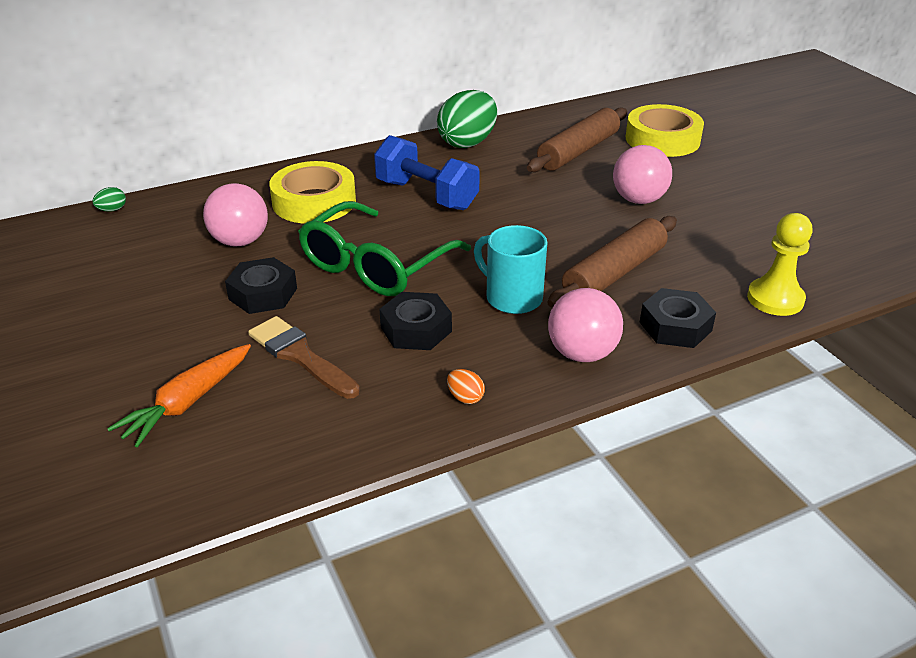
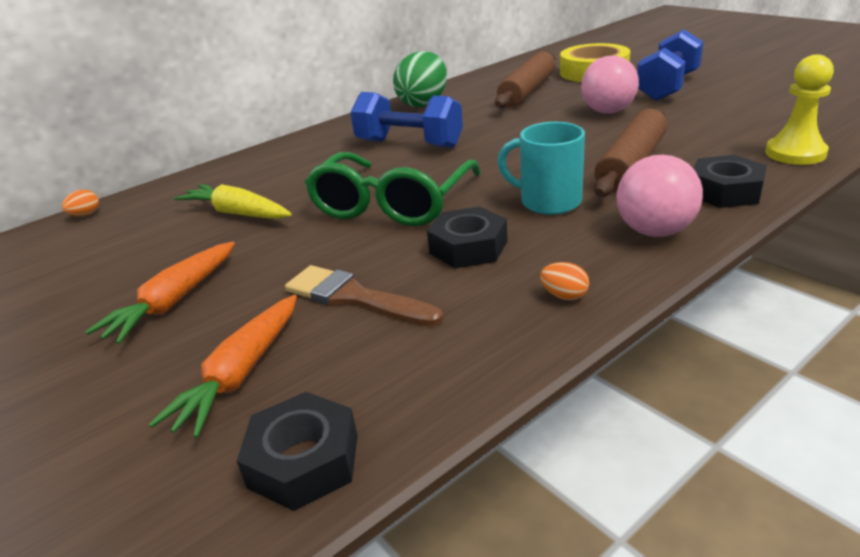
camera: 10 degrees left, 5 degrees down
green egg [92,187,126,212] -> orange egg [62,189,99,217]
pink ball [203,183,268,247] -> yellow carrot [174,184,292,219]
black nut [225,257,297,314] -> black nut moved to [237,392,358,511]
yellow tape [269,161,356,224] -> none
none -> orange carrot [85,242,235,344]
none -> blue dumbbell [637,29,703,101]

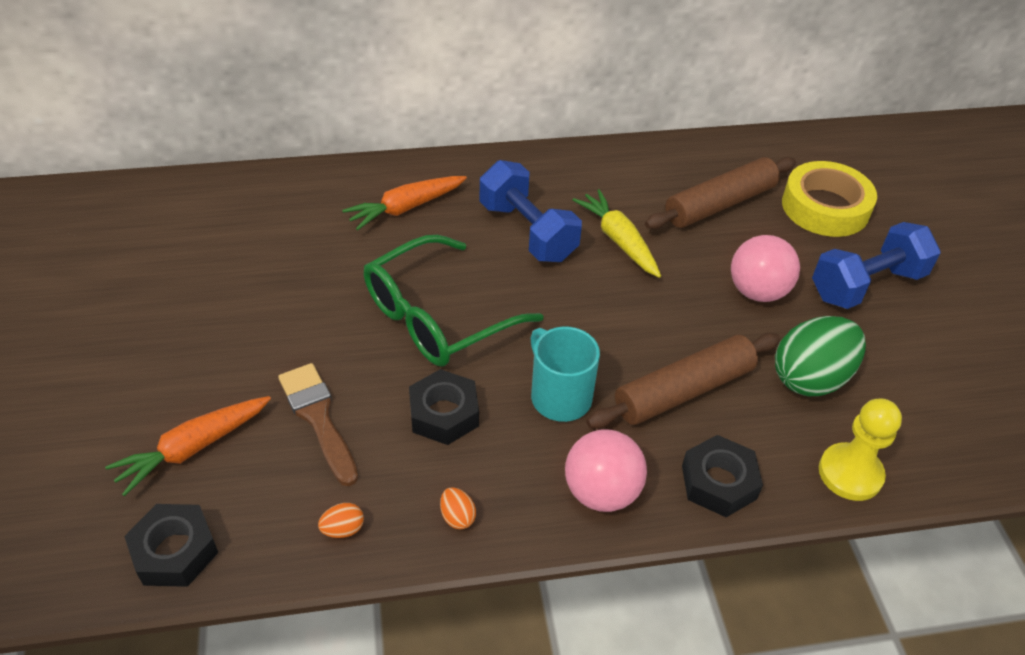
camera: 25 degrees right, 15 degrees up
orange egg [62,189,99,217] -> orange egg moved to [318,503,364,538]
orange carrot [85,242,235,344] -> orange carrot moved to [342,176,467,230]
yellow carrot [174,184,292,219] -> yellow carrot moved to [572,189,661,278]
green egg [393,51,447,107] -> green egg moved to [775,316,866,396]

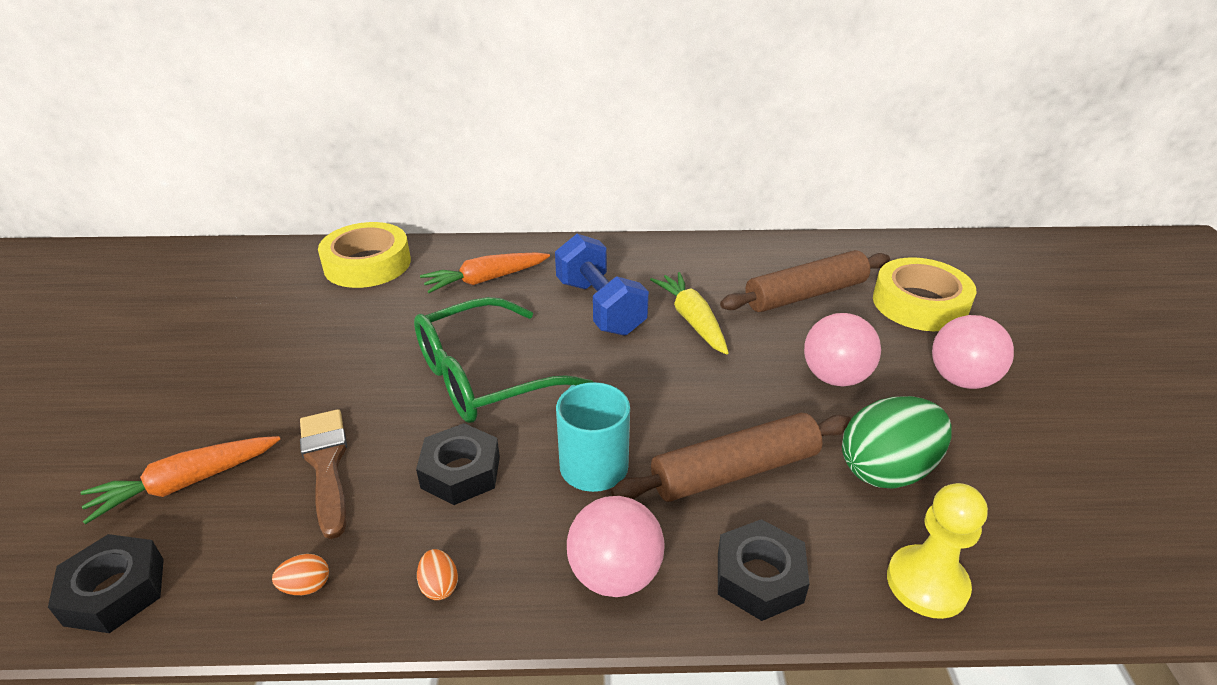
camera: 10 degrees right, 10 degrees down
blue dumbbell [812,222,941,309] -> pink ball [932,315,1014,389]
none -> yellow tape [318,222,411,288]

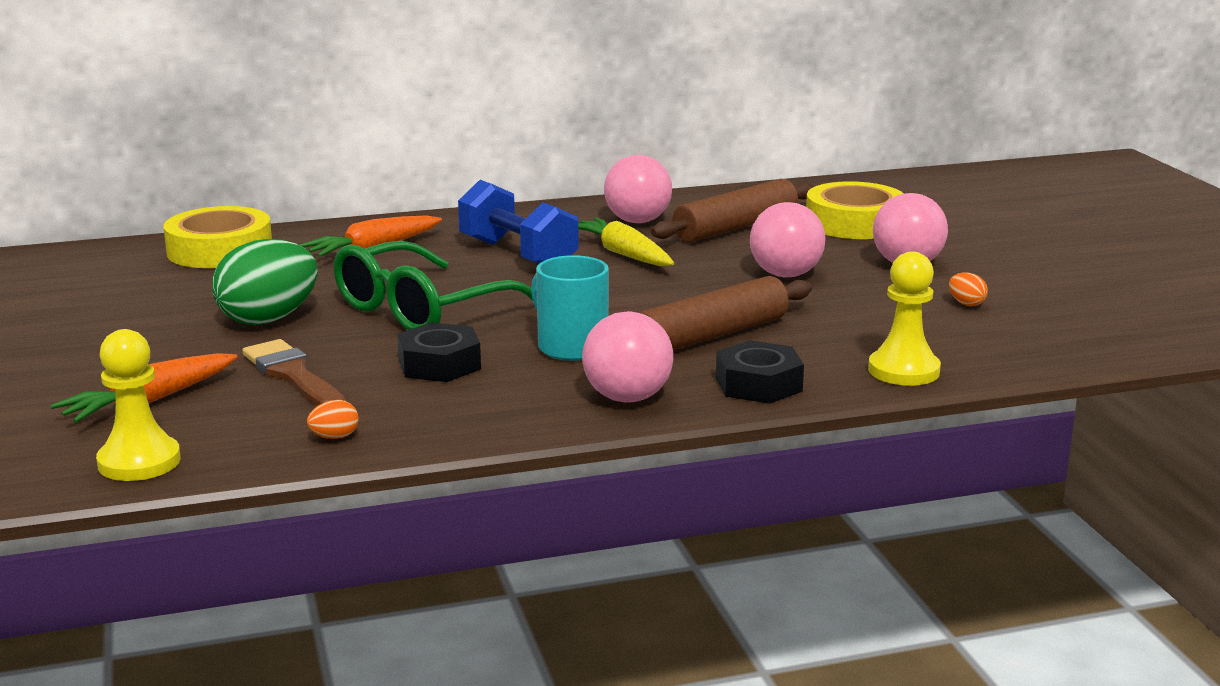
camera: 15 degrees left, 15 degrees down
black nut [48,534,164,633] -> yellow pawn [96,329,181,481]
orange egg [417,549,458,600] -> orange egg moved to [949,272,988,306]
green egg [842,396,952,489] -> green egg moved to [212,239,317,325]
none -> pink ball [604,155,672,223]

